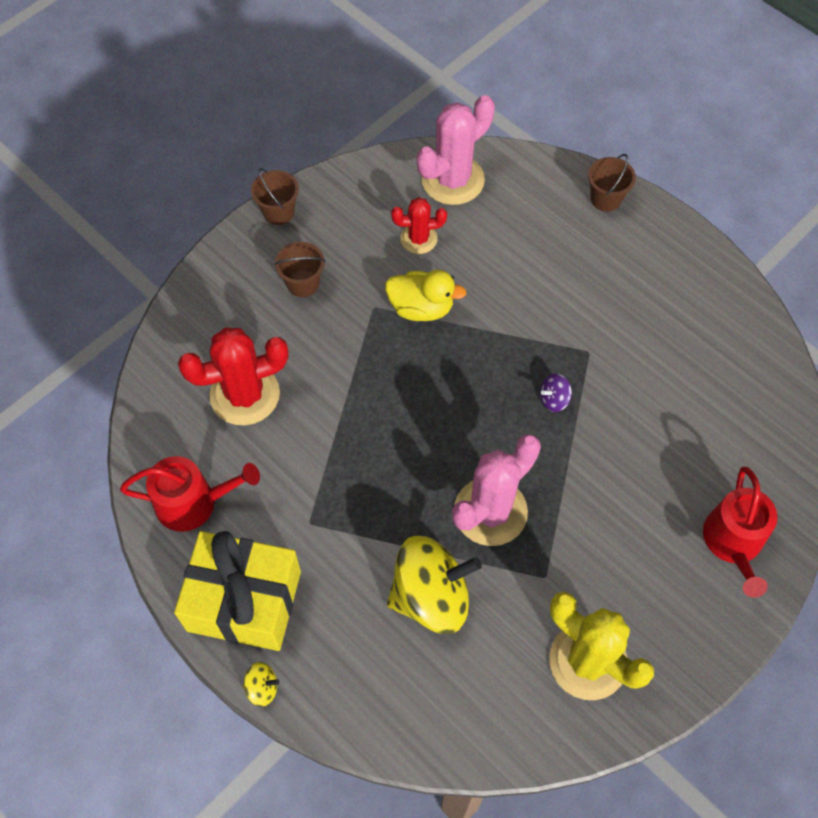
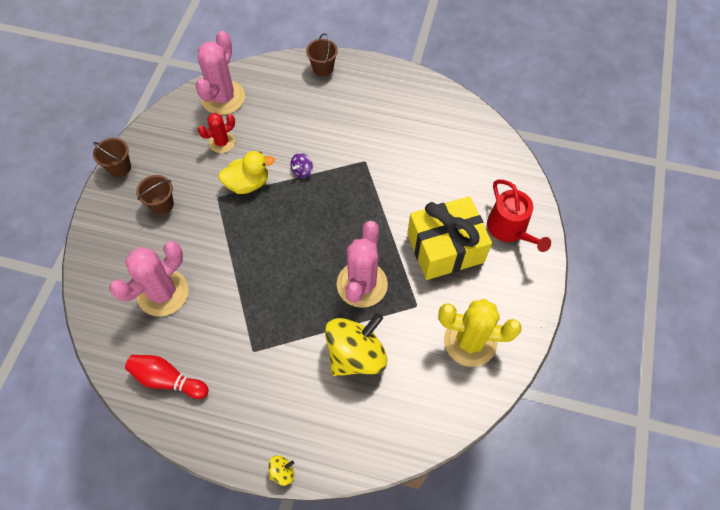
camera: 30 degrees left, 0 degrees up
red watering can [120,456,260,532] -> red bowling pin [125,355,209,399]
yellow gift [174,531,301,651] -> yellow gift moved to [407,196,492,280]
red cactus [178,327,289,425] -> pink cactus [109,241,189,316]
purple spinning top [540,373,572,412] -> purple spinning top moved to [290,153,313,178]

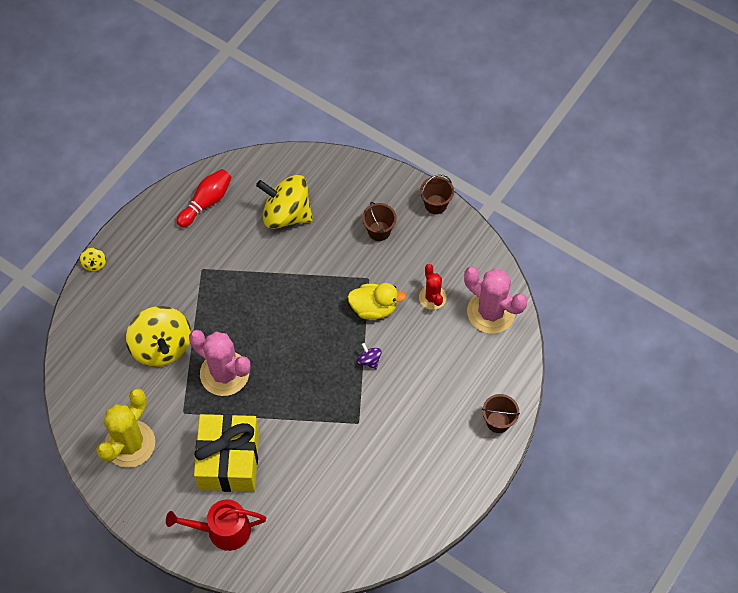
camera: 110 degrees right, 0 degrees up
pink cactus [109,241,189,316] -> yellow spinning top [256,175,313,229]
yellow duck [218,151,275,194] -> yellow duck turned 90 degrees counterclockwise [347,283,406,320]

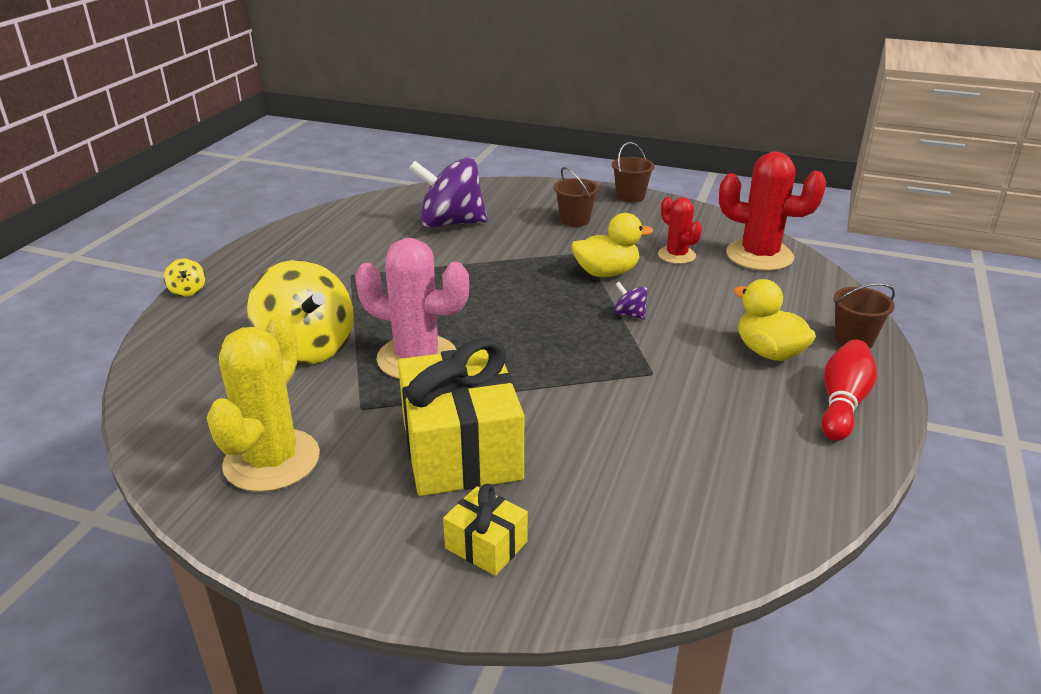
camera: 15 degrees left, 30 degrees down
red watering can [166,499,266,551] -> yellow gift [443,484,528,576]
red bowling pin [176,169,232,227] -> red bowling pin moved to [821,340,877,441]
yellow spinning top [256,175,313,229] -> purple spinning top [409,157,488,227]
pink cactus [464,267,527,334] -> red cactus [719,152,826,271]
none -> yellow duck [734,279,816,361]

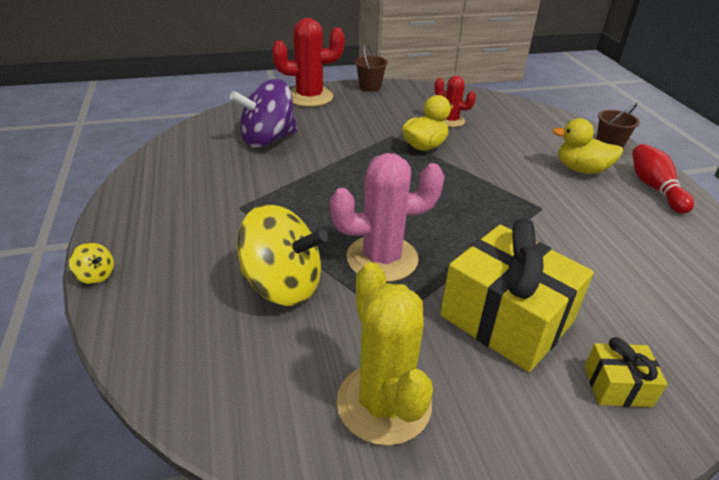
camera: 35 degrees left, 5 degrees up
brown bucket [554,167,599,227] -> none
purple spinning top [614,282,648,320] -> none
red cactus [719,152,826,271] -> red cactus moved to [272,18,345,107]

